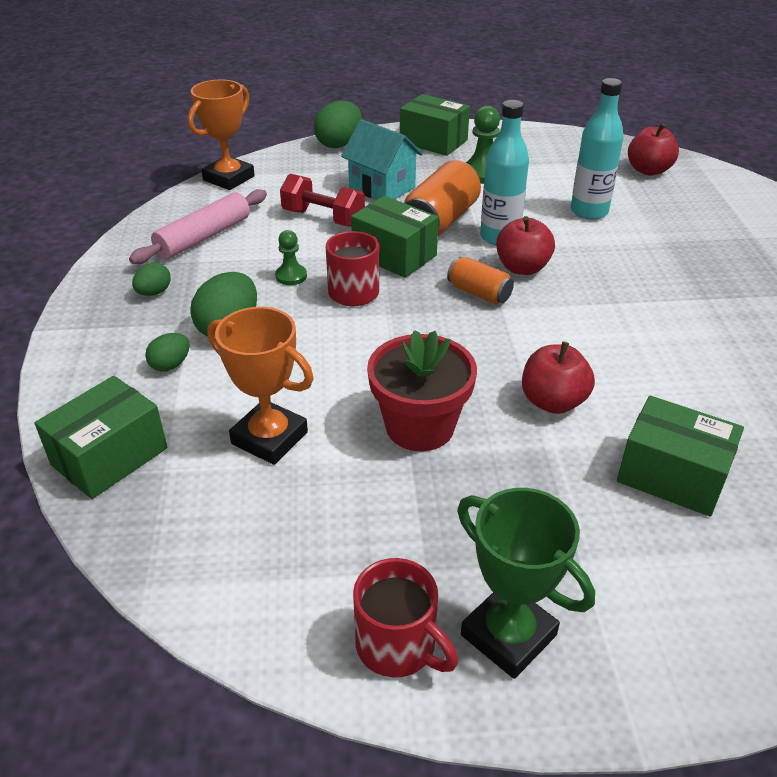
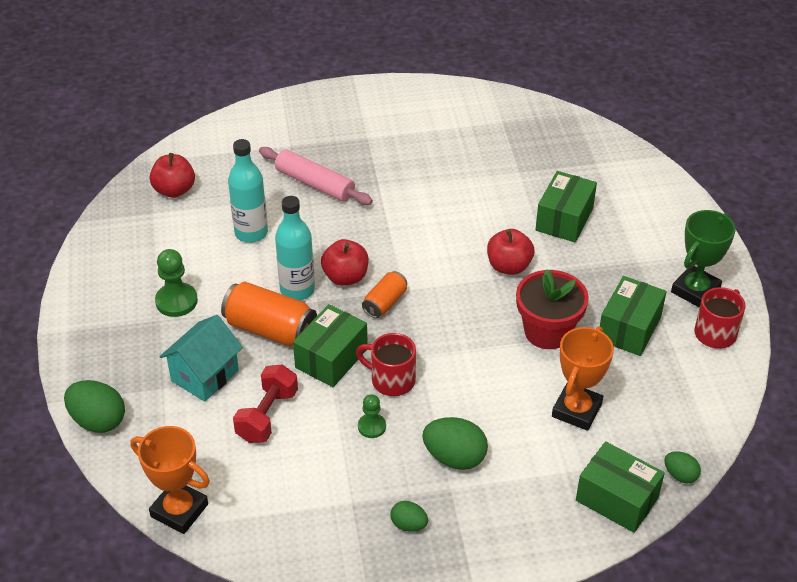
camera: 95 degrees left, 5 degrees up
pink rolling pin [129,189,267,264] -> pink rolling pin moved to [259,147,373,205]
green egg [145,333,190,372] -> green egg moved to [665,451,701,484]
green box [400,94,470,156] -> green box moved to [600,276,667,356]

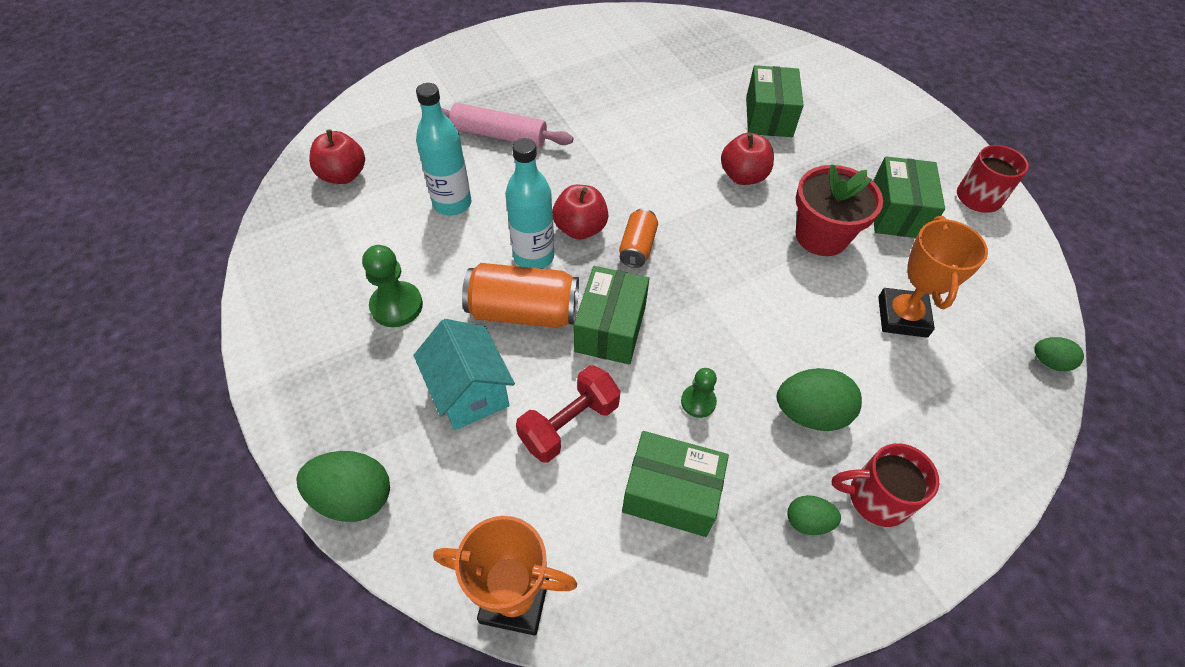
camera: 20 degrees left, 10 degrees up
turquoise house [159,315,243,402] -> turquoise house turned 45 degrees counterclockwise [414,319,515,430]
red dumbbell [233,364,298,443] -> red dumbbell turned 45 degrees clockwise [516,365,620,463]
red mug [356,333,416,396] -> red mug moved to [832,443,939,527]
green box [576,441,665,533] -> green box moved to [622,431,729,537]
green trophy [671,210,736,308] -> none

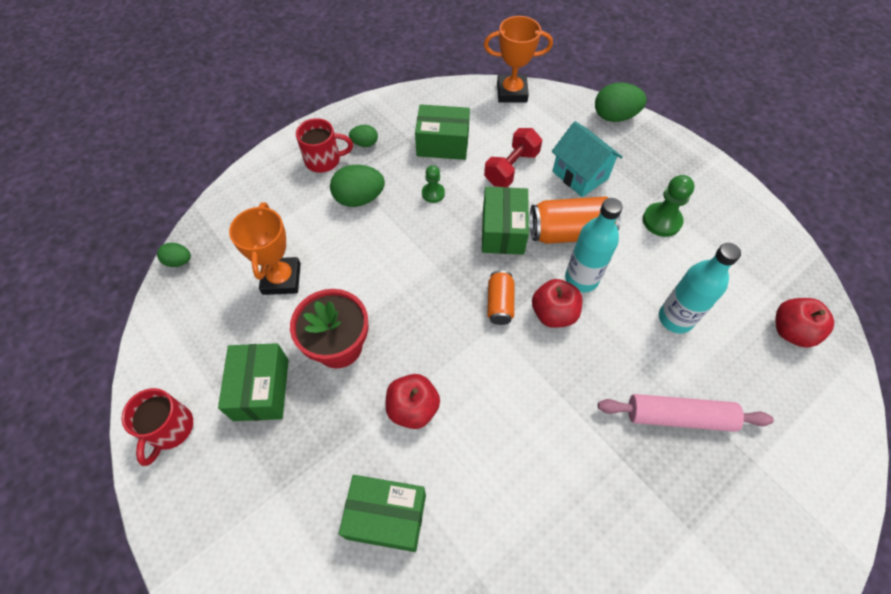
camera: 170 degrees right, 5 degrees up
green box [746,65,804,137] -> green box turned 75 degrees counterclockwise [339,475,426,552]

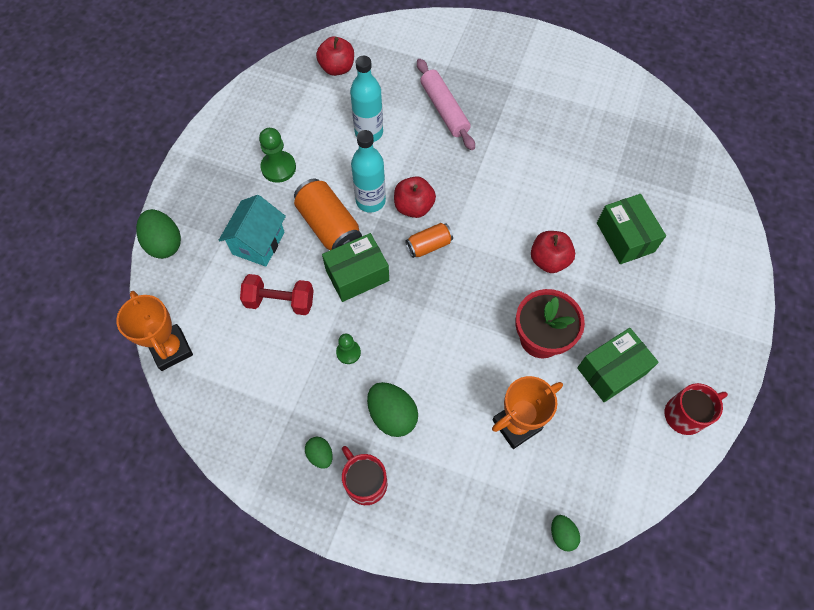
camera: 120 degrees left, 5 degrees up
green box [415,104,470,160] -> none

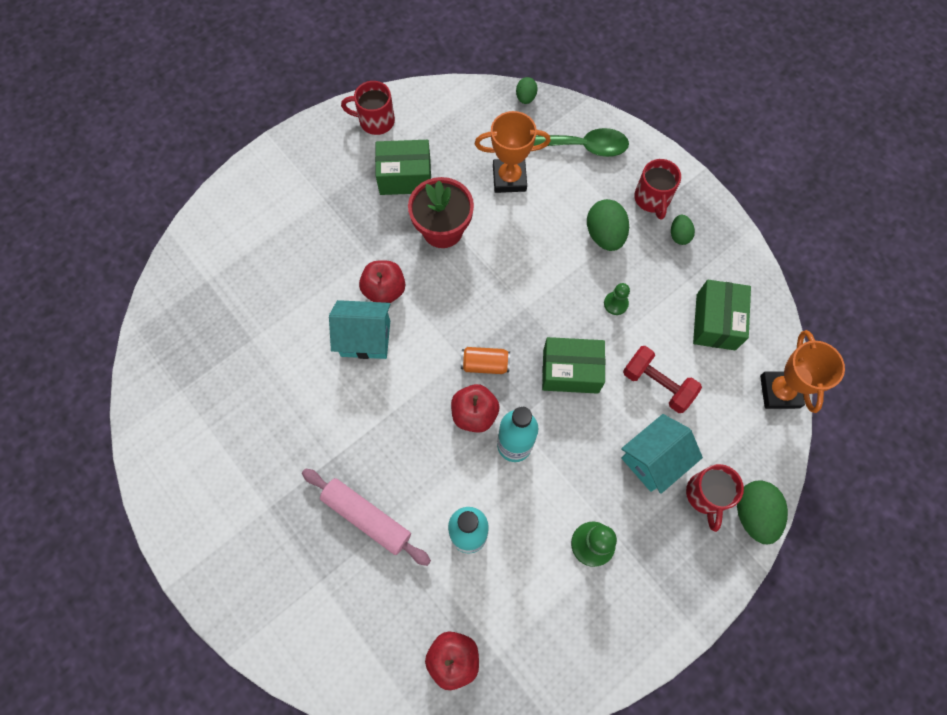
camera: 150 degrees left, 5 degrees up
orange can [294,179,362,250] -> none
pink rolling pin [417,59,475,150] -> pink rolling pin turned 60 degrees counterclockwise [302,469,431,566]
green box [597,194,666,264] -> green box moved to [693,280,751,350]
none -> turquoise house [329,300,391,359]
none -> green spoon [533,128,629,157]
none -> red mug [686,464,744,532]

